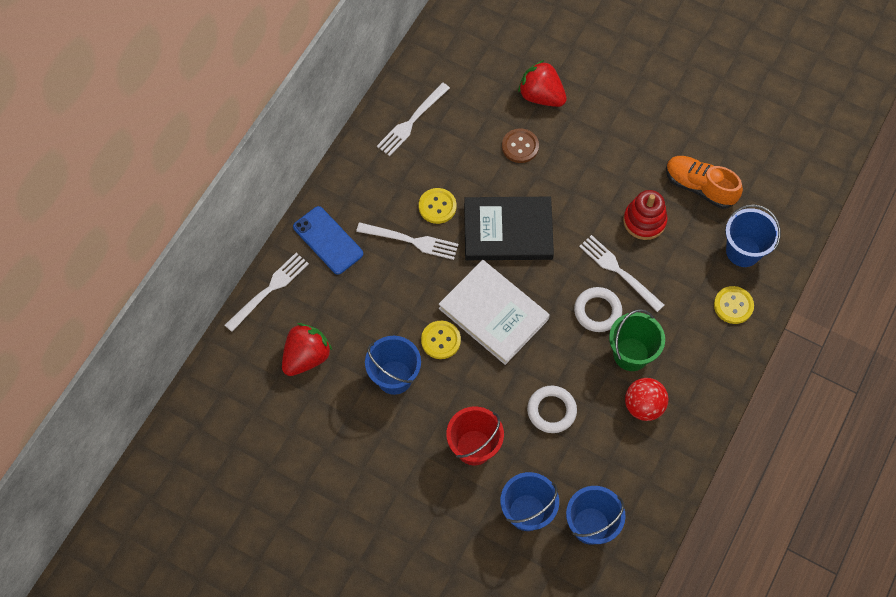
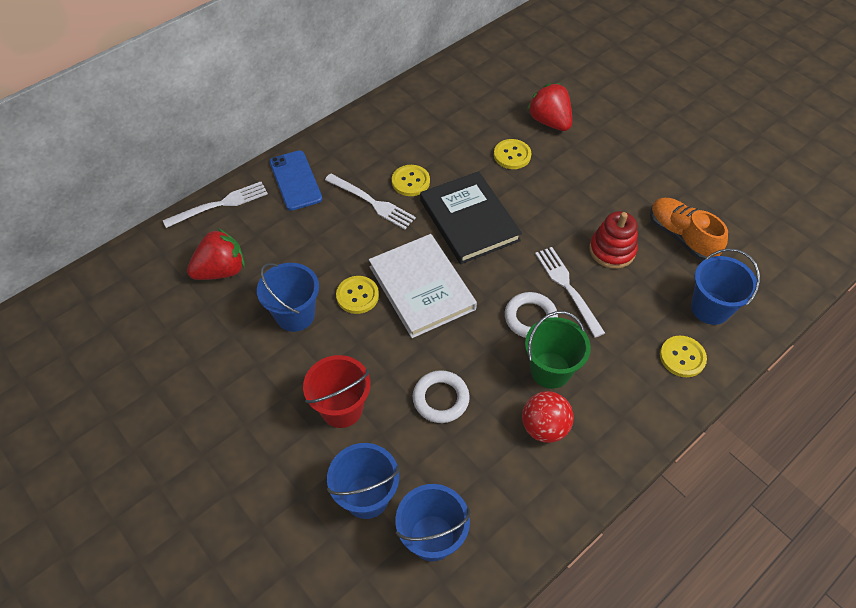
camera: 20 degrees right, 10 degrees down
white fork [377,83,450,156] -> none
black book [464,197,554,260] -> black book turned 45 degrees clockwise [420,171,522,264]
brown button [502,128,539,163] -> yellow button [494,139,531,169]

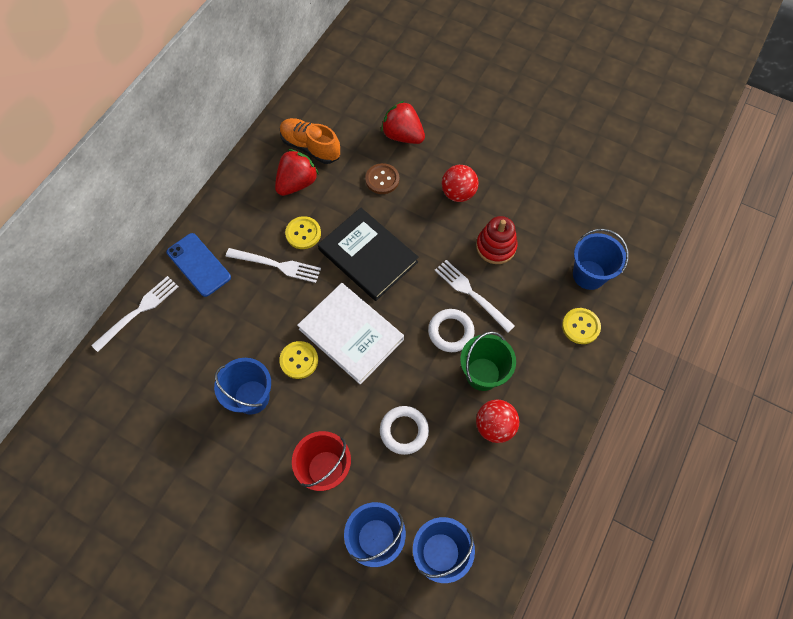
camera: 20 degrees left, 10 degrees up
red strawberry [187,228,245,280] -> red strawberry moved to [275,149,319,196]
yellow button [494,139,531,169] -> brown button [365,163,399,194]
orange shoe [650,198,728,261] -> orange shoe moved to [280,118,341,164]
none -> red ball [442,165,479,202]

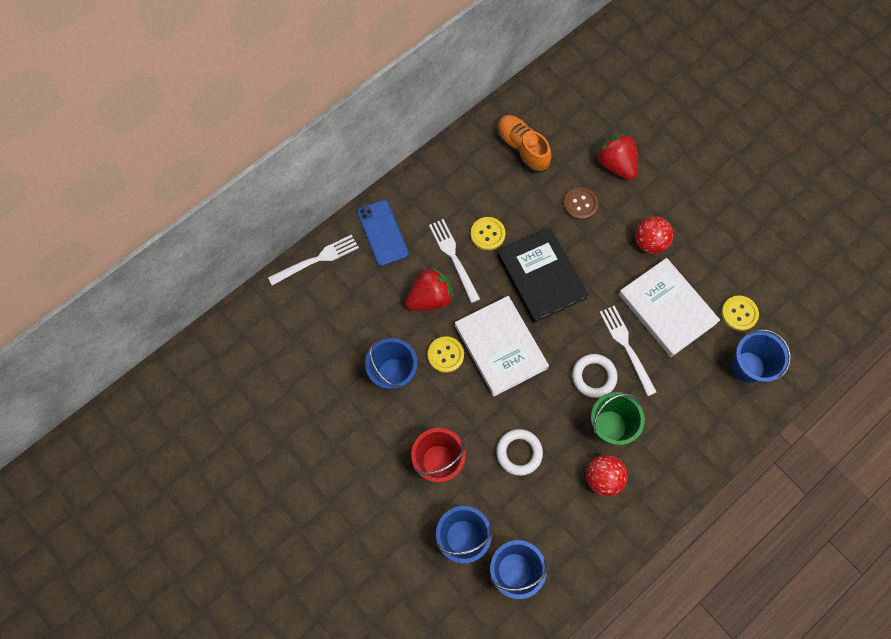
camera: 20 degrees right, 5 degrees up
white fork [226,248,321,283] -> white fork turned 150 degrees counterclockwise [429,219,480,303]
red strawberry [275,149,319,196] -> red strawberry moved to [405,267,454,311]
red stacking toy [476,216,518,264] -> white book [619,258,720,357]
yellow button [562,308,601,344] -> yellow button moved to [721,295,759,331]

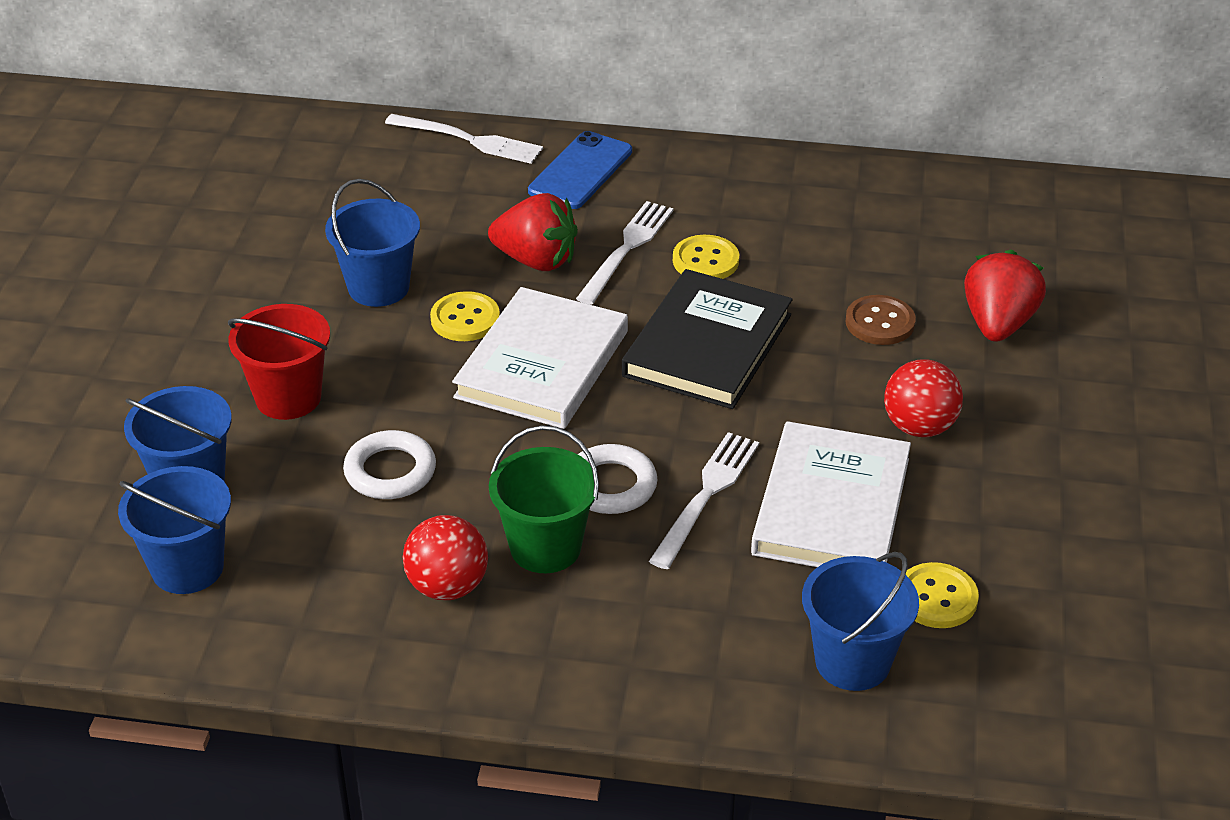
camera: 50 degrees right, 30 degrees down
orange shoe [497,115,551,173] -> none

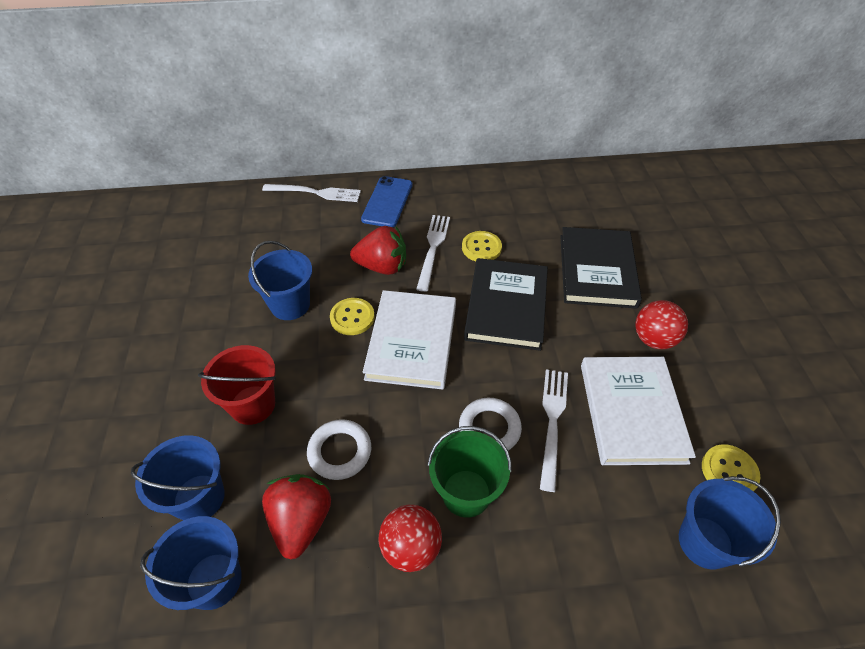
camera: 15 degrees left, 10 degrees up
brown button [846,295,916,345] -> black book [560,227,642,309]
red strawberry [964,249,1046,342] -> red strawberry moved to [262,474,331,560]

